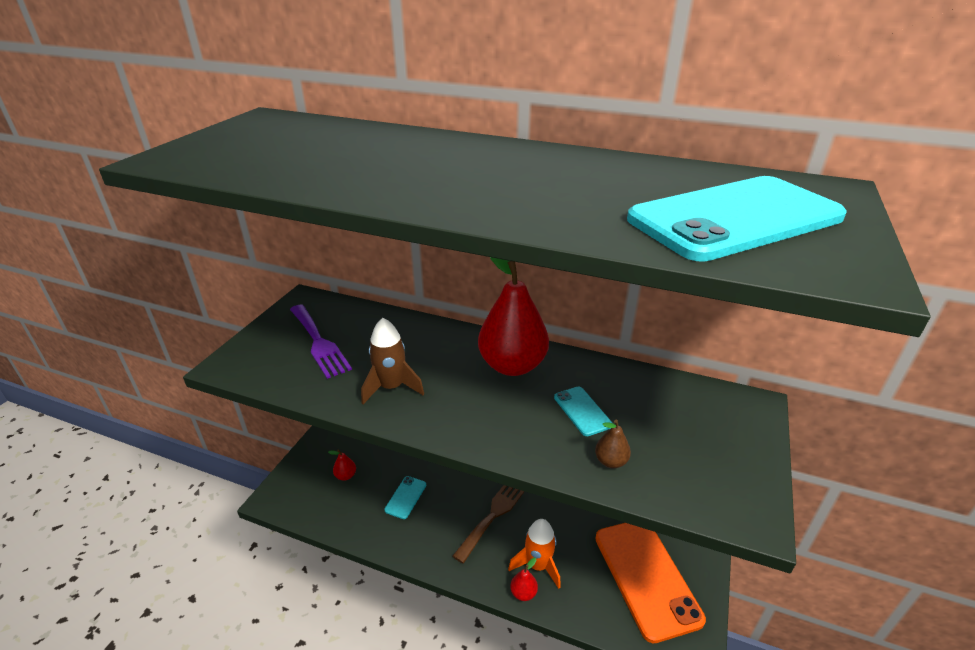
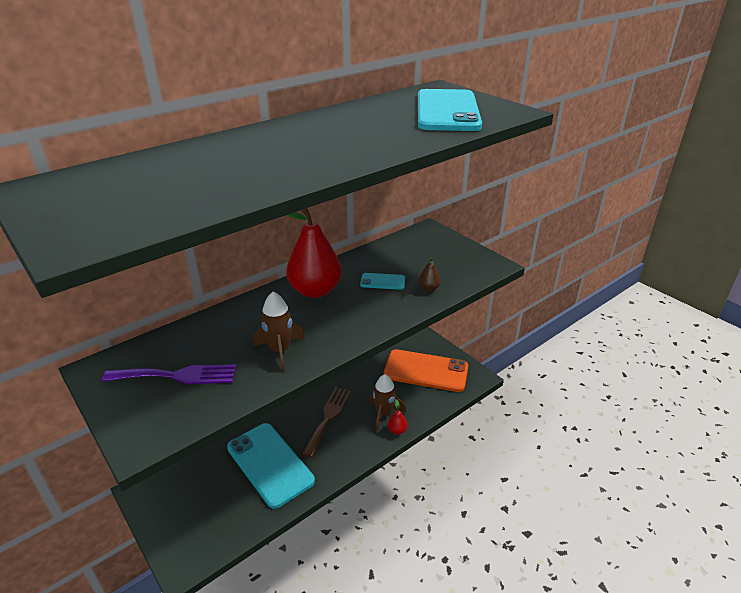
camera: 60 degrees left, 0 degrees up
red pear [328,449,356,481] -> none
turquoise phone [384,476,426,519] -> turquoise phone [227,423,315,509], size x2.25
brown fork [452,485,525,564] -> brown fork turned 45 degrees clockwise [302,387,351,458]
orange rocket [508,519,561,589] -> brown rocket [369,374,406,431]

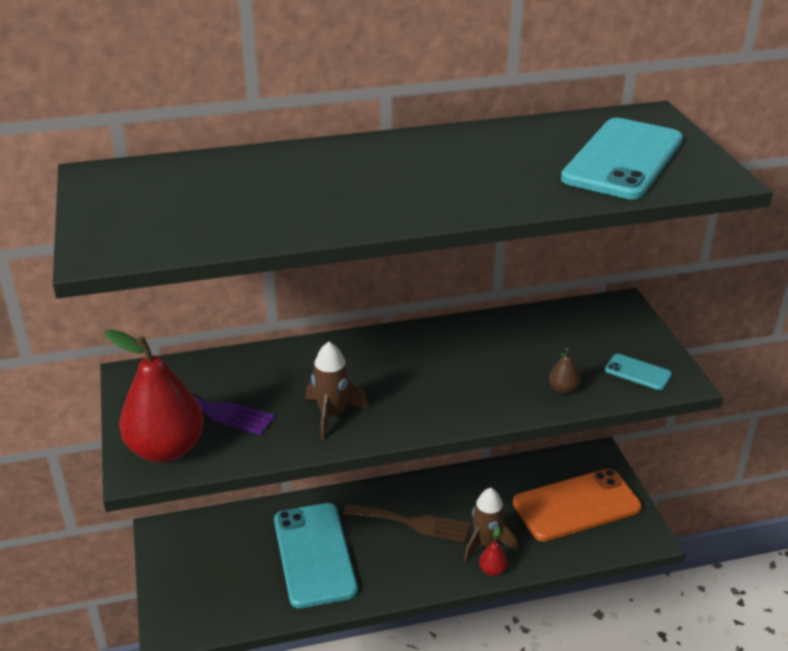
camera: 25 degrees right, 0 degrees up
red pear [286,208,342,298] -> red pear moved to [105,329,204,463]
brown fork [302,387,351,458] -> brown fork turned 60 degrees clockwise [343,504,471,542]
turquoise phone [360,273,405,290] -> turquoise phone moved to [605,354,672,390]
orange phone [384,349,468,392] -> orange phone turned 60 degrees counterclockwise [513,469,642,542]

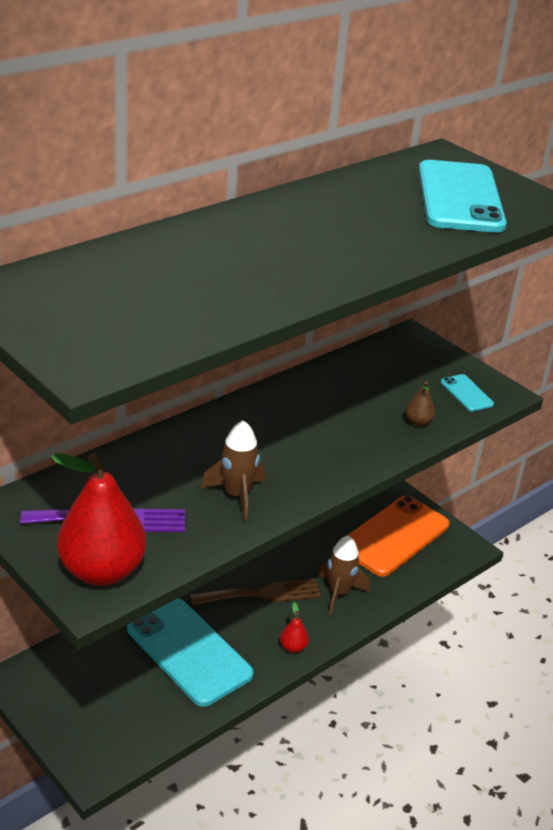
camera: 30 degrees left, 0 degrees up
red pear [479,526,507,576] -> red pear moved to [280,602,309,653]
turquoise phone [605,354,672,390] -> turquoise phone turned 60 degrees clockwise [441,374,494,411]

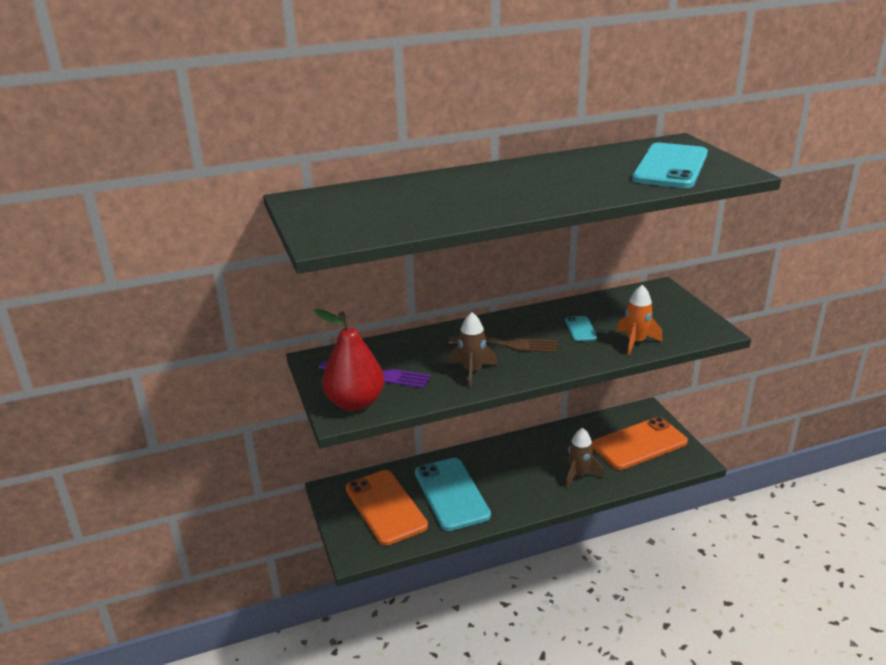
camera: 25 degrees right, 5 degrees down
brown fork [190,578,321,605] -> brown fork moved to [448,336,557,353]
red pear [280,602,309,653] -> none
brown pear [406,382,435,426] -> orange rocket [617,285,663,356]
turquoise phone [441,374,494,411] -> turquoise phone moved to [565,316,597,341]
none -> orange phone [346,470,428,546]

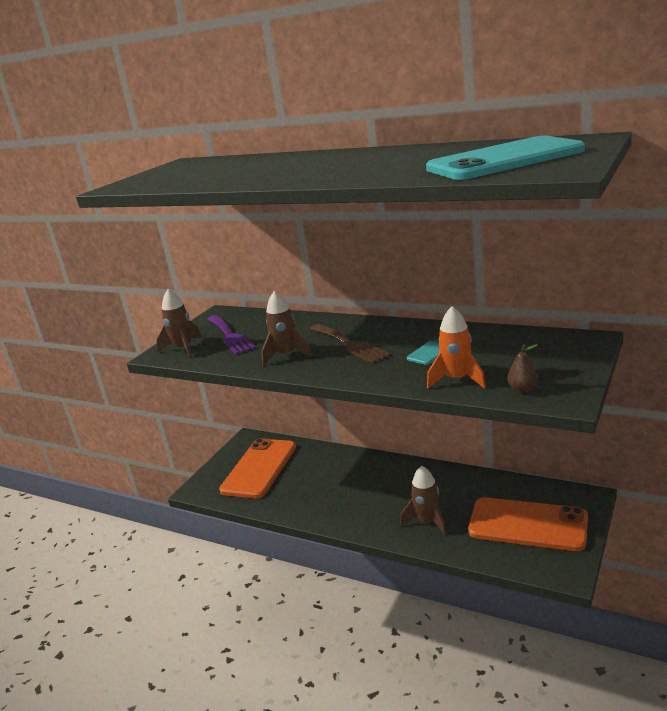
camera: 50 degrees right, 5 degrees down
red pear [314,309,385,411] -> brown rocket [157,289,202,358]
turquoise phone [415,458,491,531] -> none
none -> brown pear [507,344,538,393]

